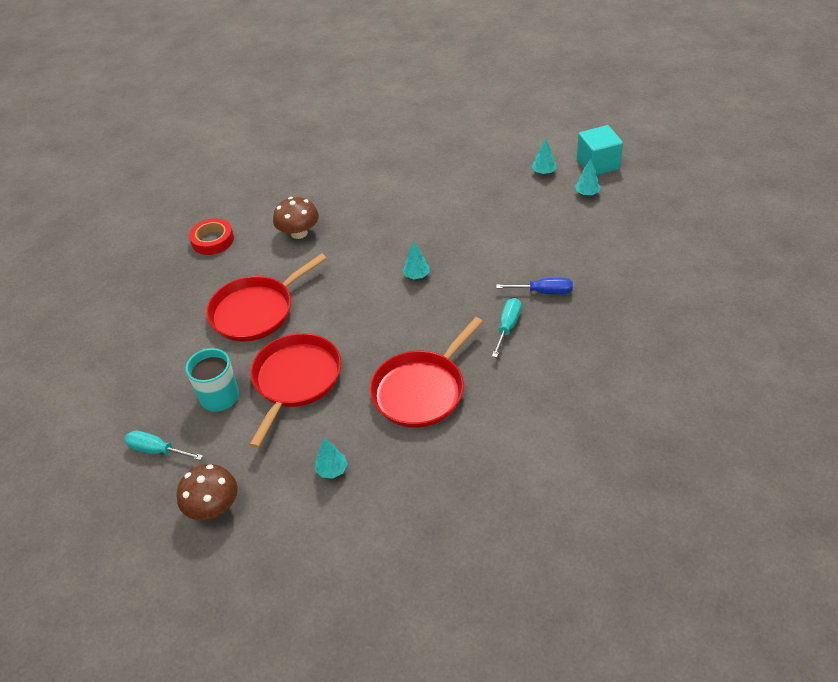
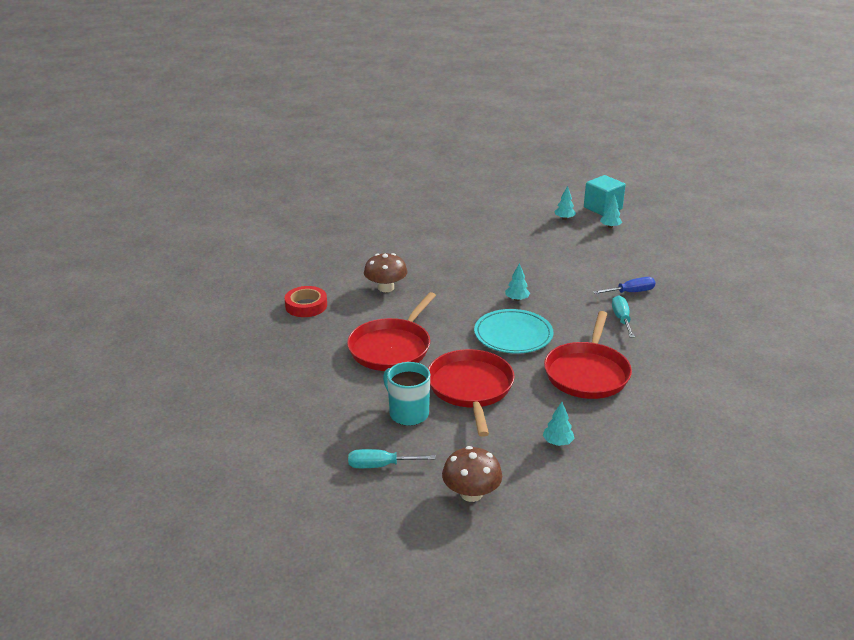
camera: 25 degrees left, 15 degrees down
none -> turquoise plate [474,309,553,354]

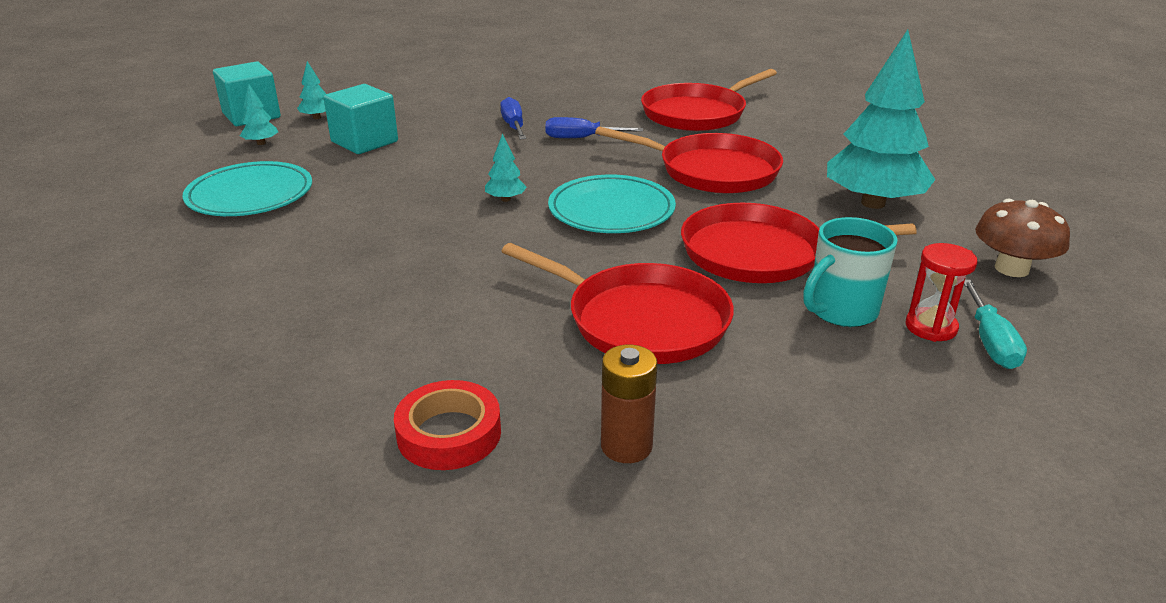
camera: 85 degrees left, 0 degrees up
brown mushroom [364,253,407,292] -> none
turquoise tree [543,402,575,446] -> turquoise tree [827,29,935,209], size x2.45
turquoise screwdriver [612,295,635,338] -> blue screwdriver [546,117,643,138]
none -> turquoise plate [183,161,312,216]
none -> turquoise cube [324,84,398,154]
none -> brown battery [601,345,657,463]
none -> red pan [641,69,777,131]
none -> red hourglass [906,243,977,342]

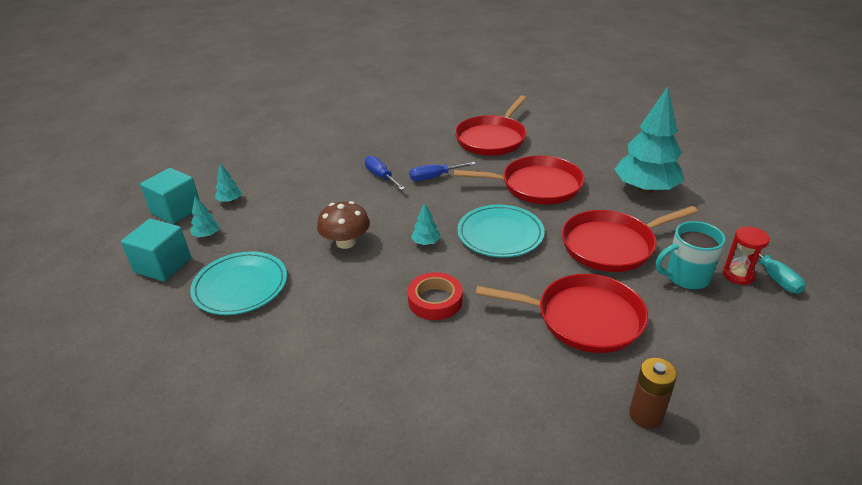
camera: 20 degrees left, 5 degrees up
turquoise cube [324,84,398,154] -> turquoise cube moved to [121,219,191,281]
red tape [394,380,501,470] -> red tape moved to [408,272,463,320]
turquoise mug [803,217,898,327] -> turquoise mug turned 45 degrees clockwise [655,221,725,290]
brown mushroom [975,199,1070,277] -> brown mushroom moved to [317,201,370,249]

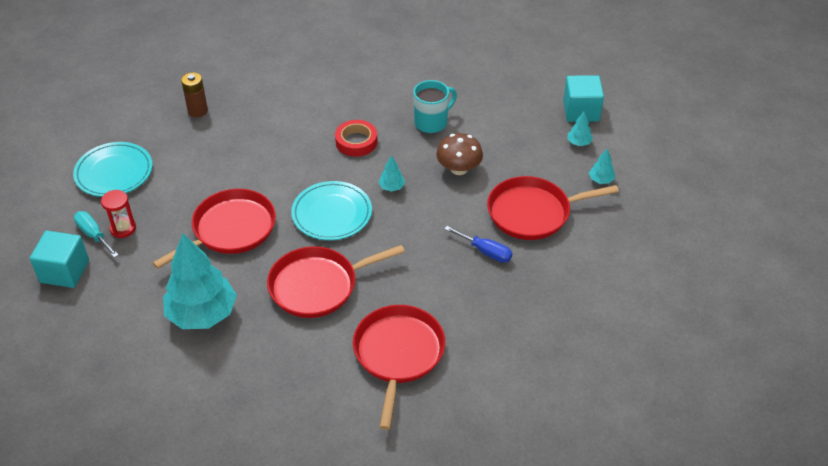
camera: 155 degrees right, 10 degrees up
turquoise cube [140,168,200,224] -> turquoise cube moved to [30,231,89,288]
turquoise plate [190,251,287,315] -> turquoise plate moved to [73,142,152,197]
blue screwdriver [409,162,476,181] -> none
red pan [476,274,648,353] -> red pan moved to [487,176,619,240]
turquoise mug [655,221,725,290] -> turquoise mug moved to [413,80,457,133]

